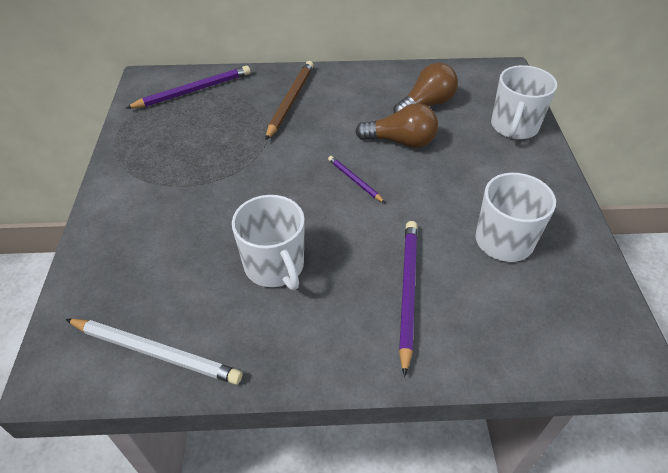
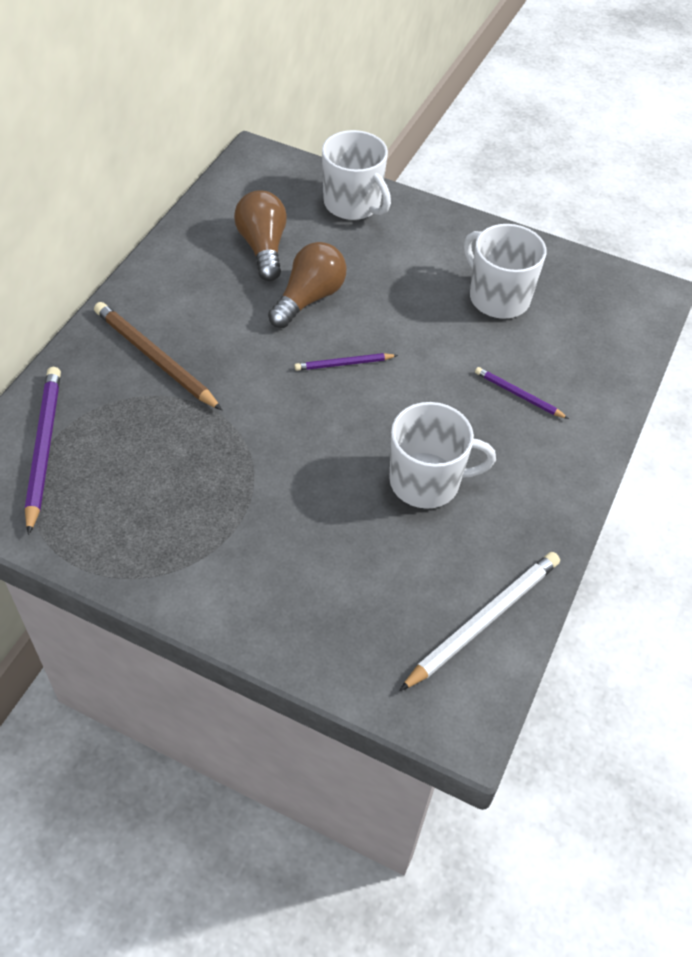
camera: 65 degrees left, 5 degrees up
purple pencil [399,221,418,377] -> purple pencil [475,367,569,419], size x0.55

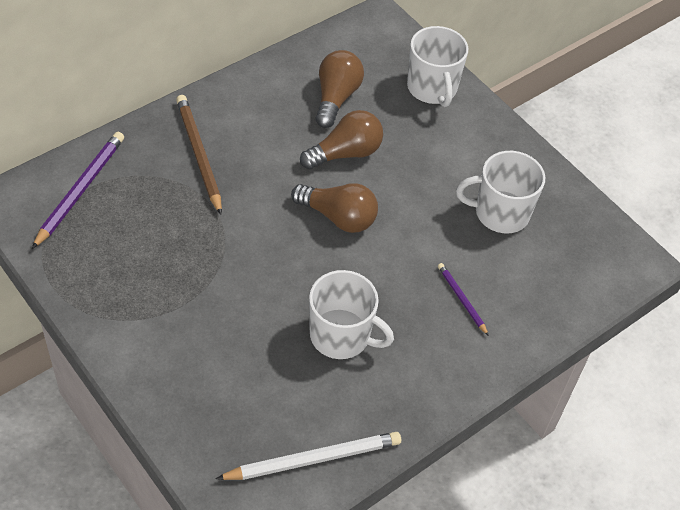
camera: 25 degrees right, 0 degrees up
purple pencil [294,353,398,371] -> brown light bulb [291,183,378,233]
white mug [464,224,547,319] -> white mug turned 75 degrees counterclockwise [456,151,545,233]

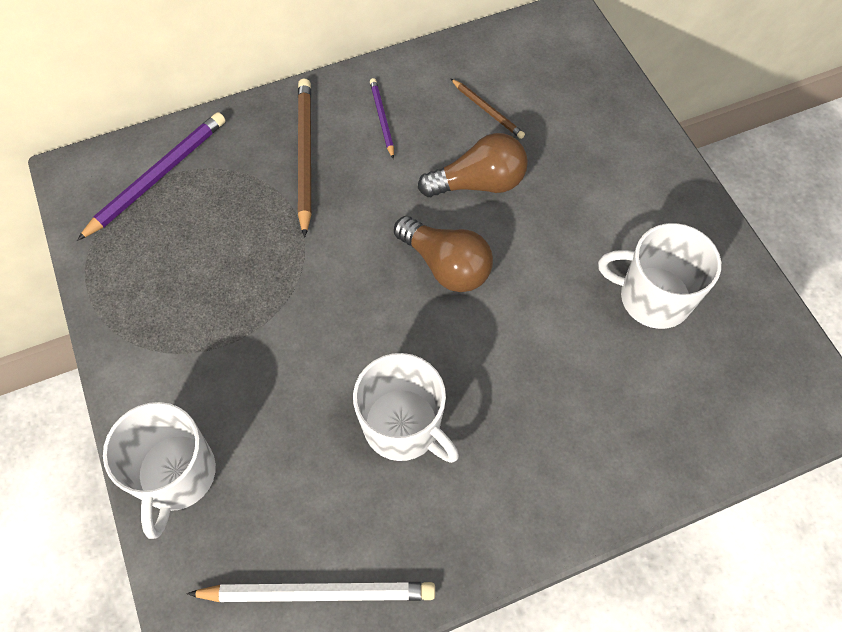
camera: 20 degrees right, 10 degrees up
brown light bulb [315,50,364,128] -> brown pencil [451,79,525,139]
white mug [407,26,468,107] -> white mug moved to [103,402,216,539]
purple pencil [438,263,489,336] -> purple pencil moved to [370,78,394,159]

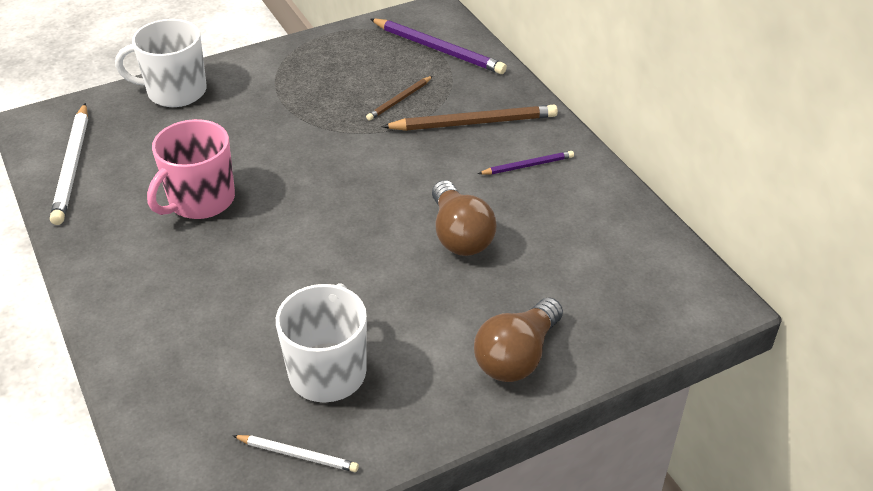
camera: 85 degrees right, 20 degrees down
white mug [353,353,459,463] -> pink mug [147,119,235,219]
brown light bulb [394,216,493,292] -> brown light bulb moved to [474,298,563,382]
brown pencil [451,79,525,139] -> brown pencil moved to [366,76,433,121]
none -> white pencil [233,435,359,472]

